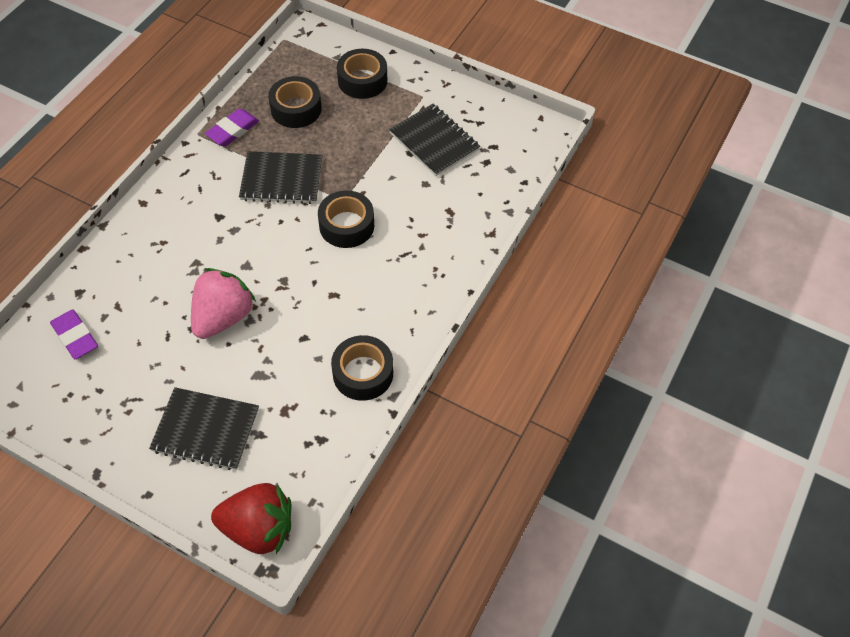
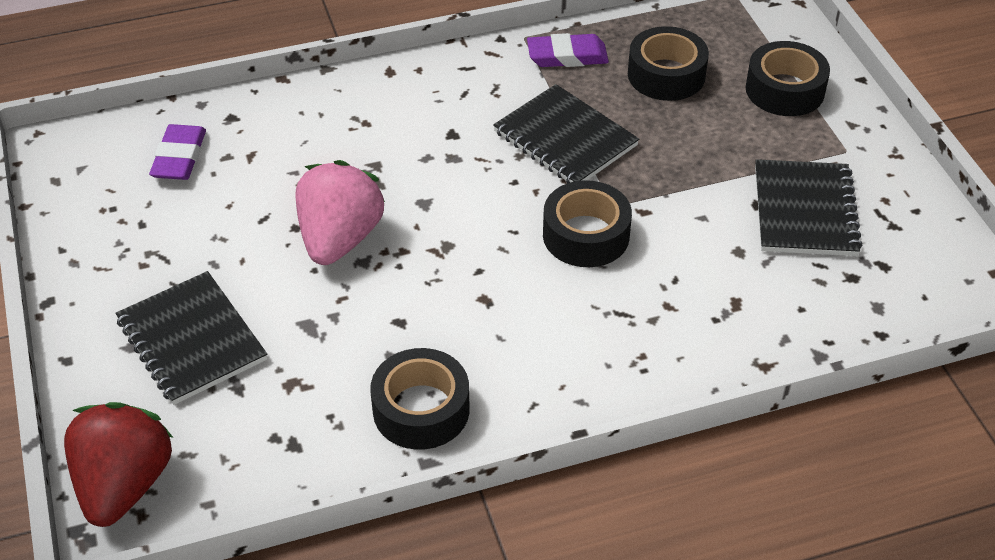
camera: 45 degrees right, 10 degrees down
pink strawberry [191,268,256,339] -> pink strawberry turned 60 degrees counterclockwise [295,160,385,265]
red strawberry [211,483,291,554] -> red strawberry turned 135 degrees counterclockwise [64,402,173,527]

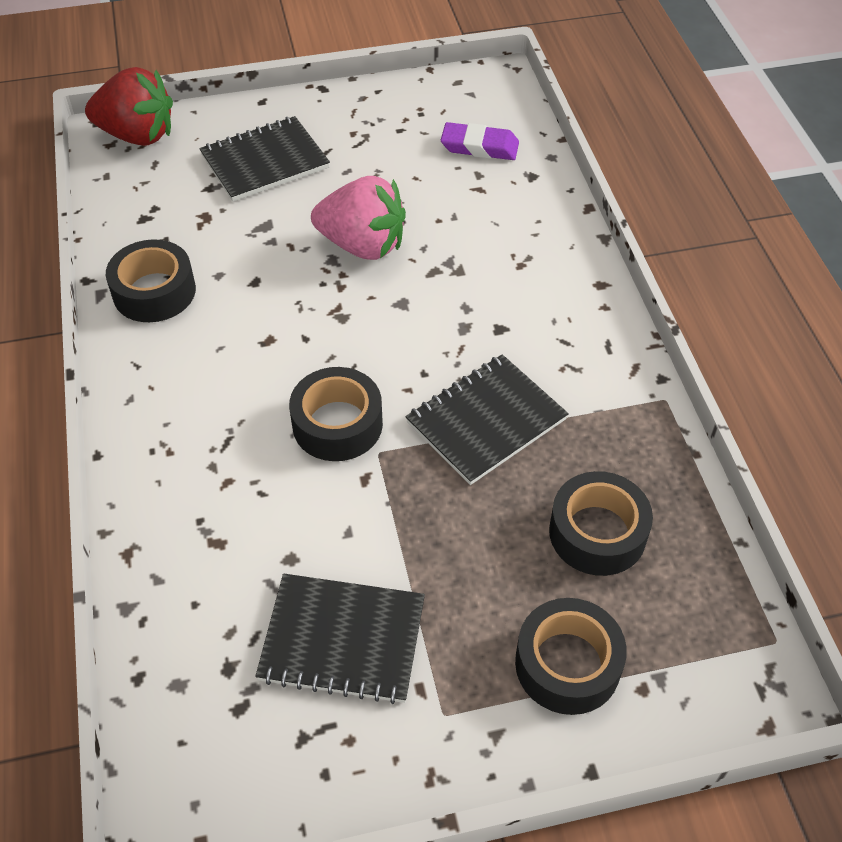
camera: 95 degrees right, 5 degrees up
purple eraser [527,33,609,67] -> none

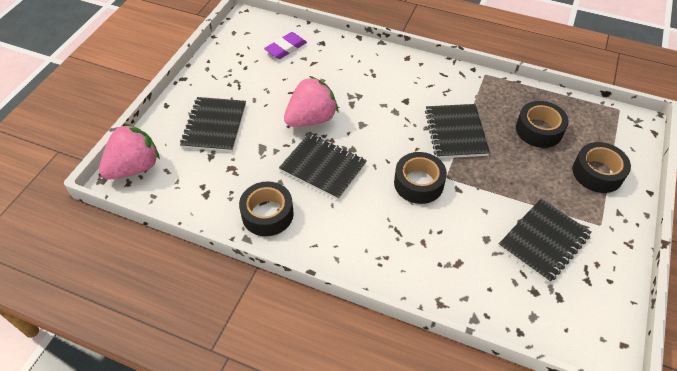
camera: 55 degrees left, 0 degrees up
red strawberry [85,67,173,146] -> pink strawberry [99,123,160,180]
none -> black notebook [279,133,367,200]

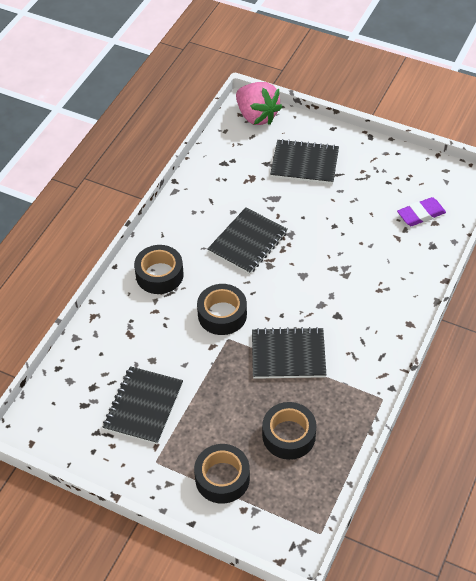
camera: 95 degrees right, 0 degrees up
black tape [239,181,294,236] -> black tape moved to [134,245,184,294]
purple eraser [264,32,307,59] -> purple eraser turned 75 degrees counterclockwise [397,197,446,226]
pink strawberry [284,76,338,127] -> none
black notebook [498,199,592,283] -> black notebook turned 60 degrees clockwise [103,366,183,445]

